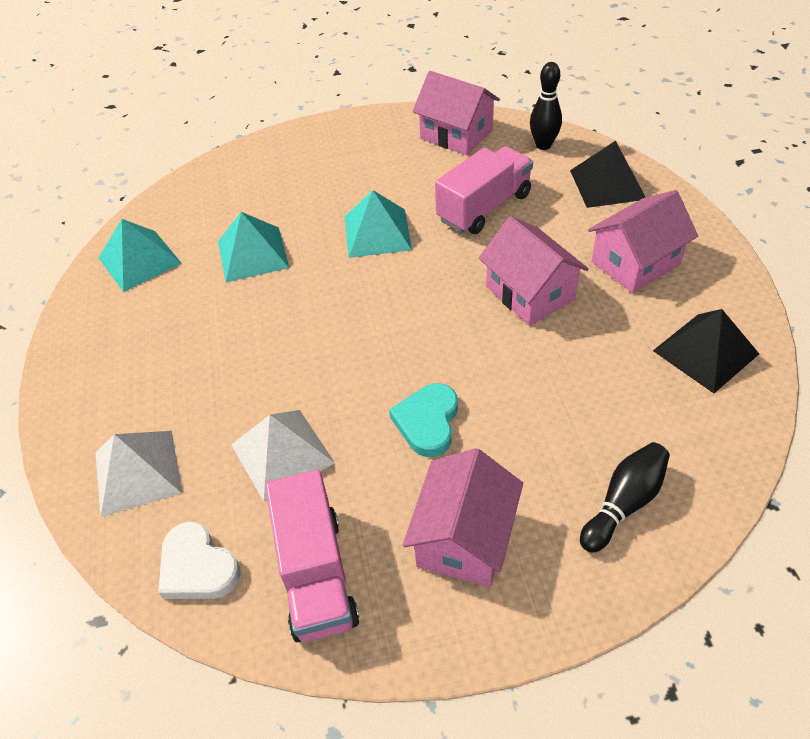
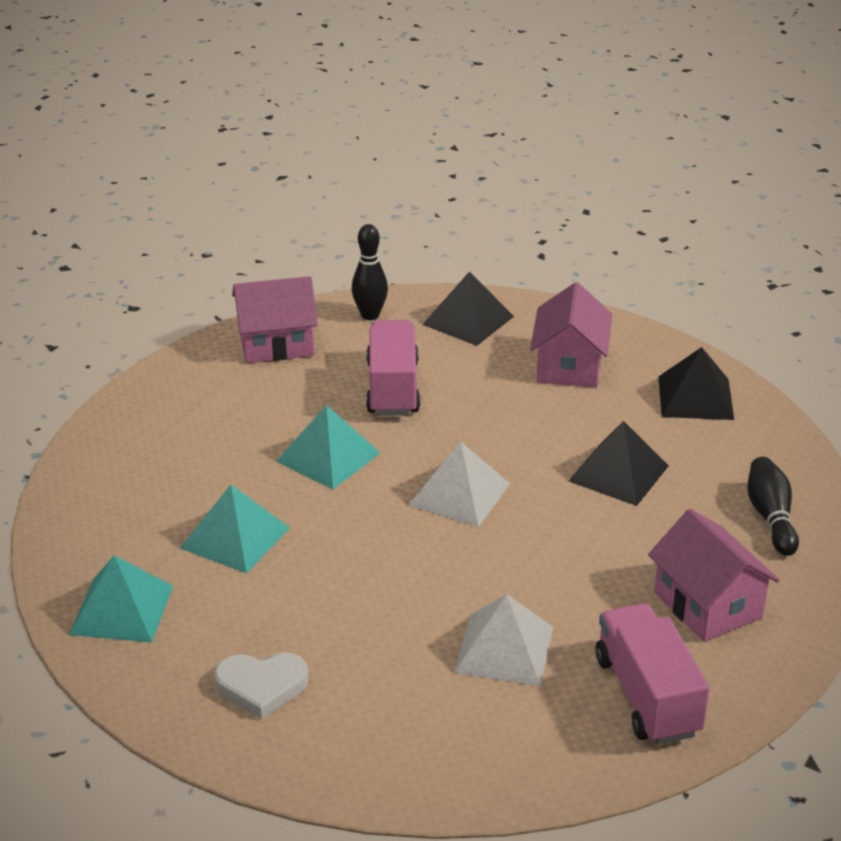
camera: 50 degrees left, 15 degrees down
white pyramid [95,431,182,517] -> white pyramid moved to [409,442,510,527]
white heart [158,522,241,599] -> white heart moved to [214,652,309,719]
pink truck [265,470,360,642] -> pink truck turned 135 degrees counterclockwise [596,604,710,745]
turquoise heart [389,383,458,457] -> none
pink house [479,216,589,326] -> none
none -> black pyramid [568,421,669,506]

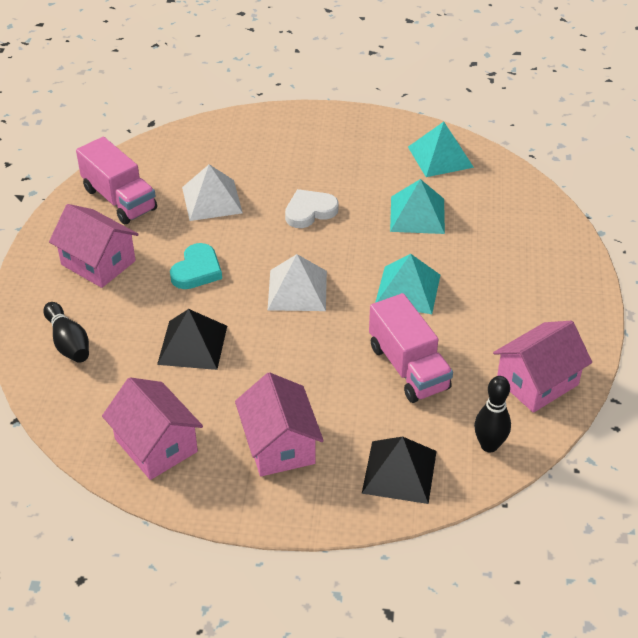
camera: 155 degrees right, 10 degrees up
white heart [214,652,309,719] -> white heart moved to [285,189,339,228]
black pyramid [658,347,734,420] -> pink house [102,377,203,480]
none -> turquoise heart [170,243,222,289]

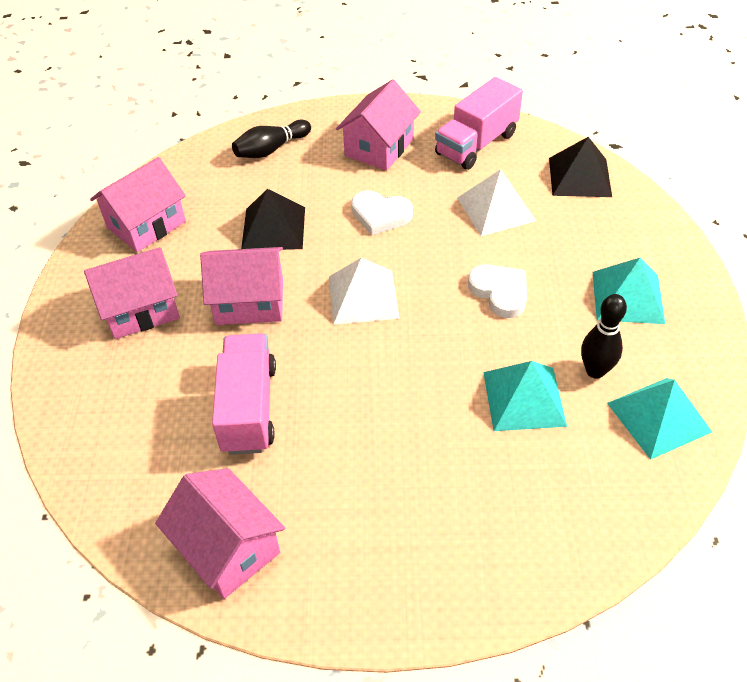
camera: 85 degrees right, 5 degrees up
turquoise heart [170,243,222,289] -> white heart [351,190,413,235]
black pyramid [362,436,437,504] -> black pyramid moved to [549,137,612,197]
pink truck [369,293,453,403] -> pink truck turned 120 degrees clockwise [212,333,276,455]
turquoise pyramid [375,254,440,314] -> turquoise pyramid moved to [593,258,665,324]
black bowling pin [474,376,511,452] -> black bowling pin moved to [581,294,627,379]
none -> pink house [200,247,283,325]

